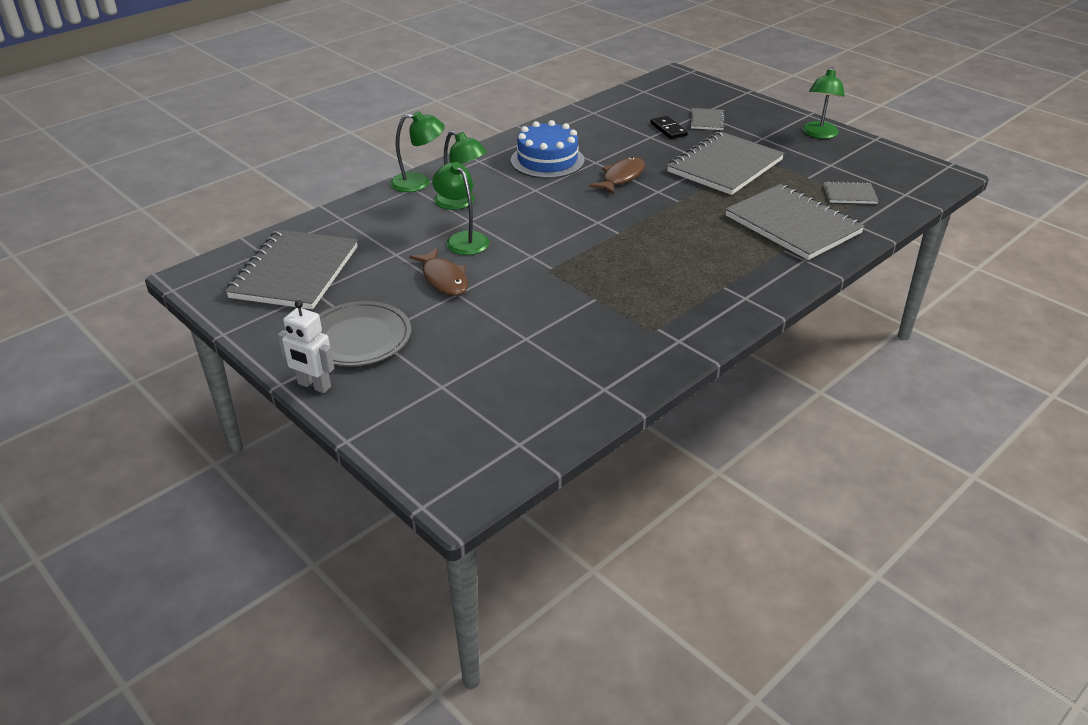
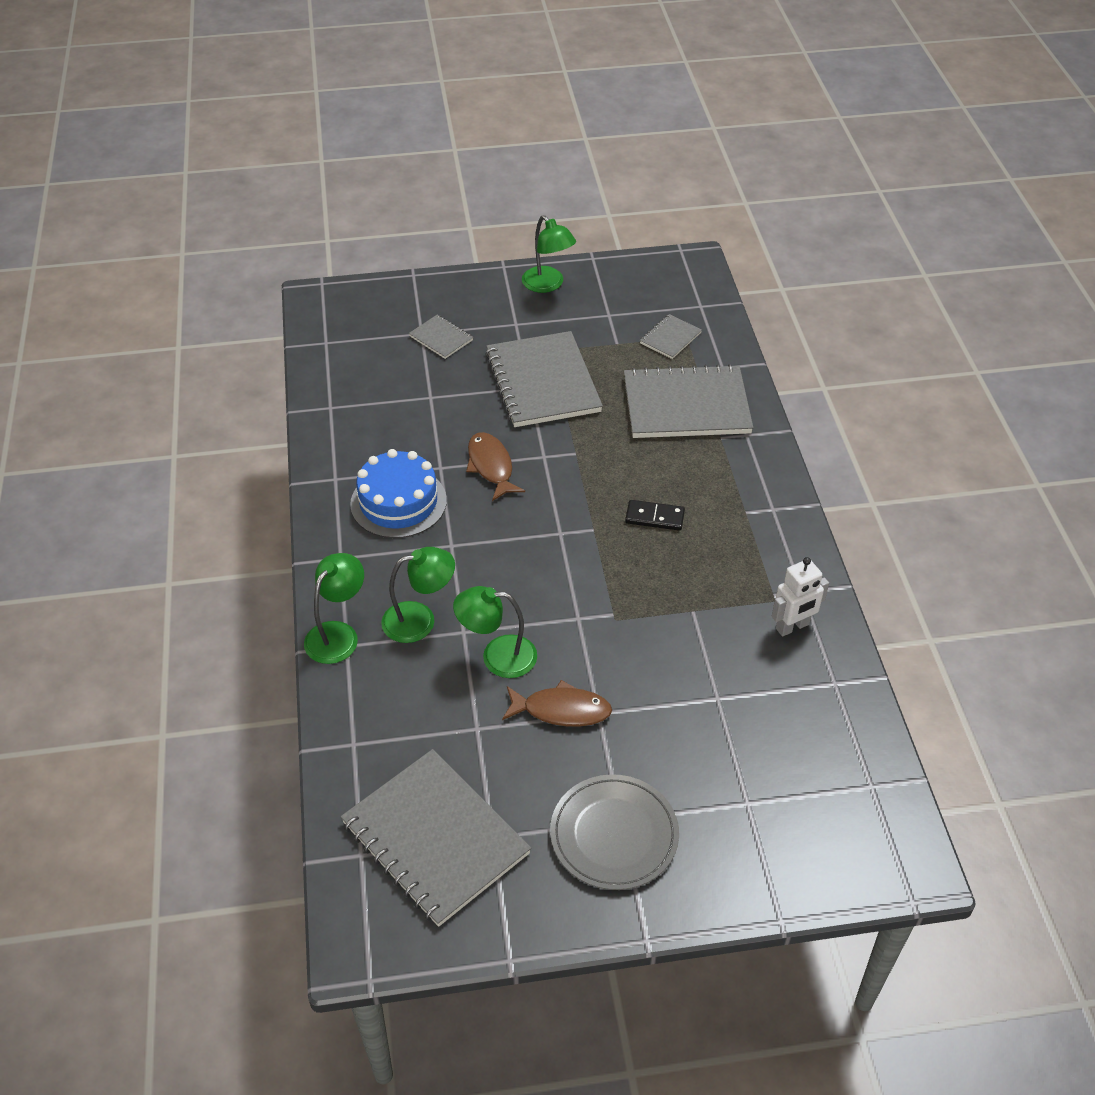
camera: 55 degrees left, 10 degrees up
white robot [278,300,334,393] -> white robot moved to [772,557,829,637]
black domino [650,116,688,139] -> black domino moved to [625,500,685,531]

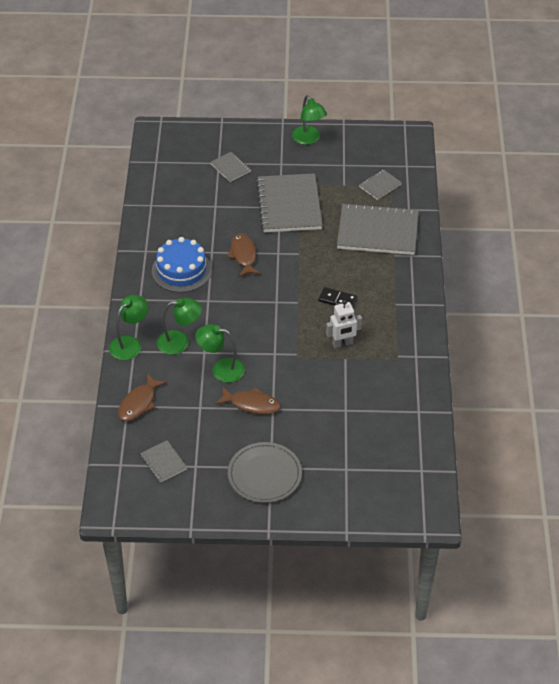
camera: 10 degrees right, 0 degrees up
grey notebook [341,749,531,927] -> grey notebook [140,440,187,483], size x0.46
white robot [772,557,829,637] -> white robot moved to [326,300,362,348]
none -> brown fish [118,373,167,421]

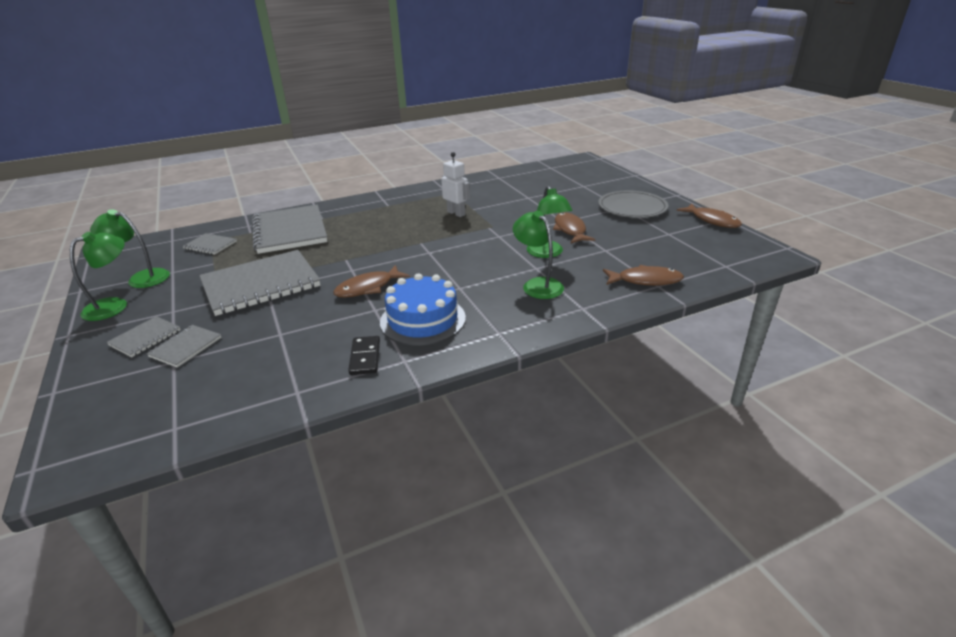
camera: 115 degrees left, 15 degrees down
green lamp [109,295,148,360] -> green lamp moved to [90,209,170,288]
grey notebook [140,440,187,483] -> grey notebook moved to [107,316,181,357]
black domino [318,287,357,307] -> black domino moved to [348,336,380,375]
none -> brown fish [677,203,742,228]

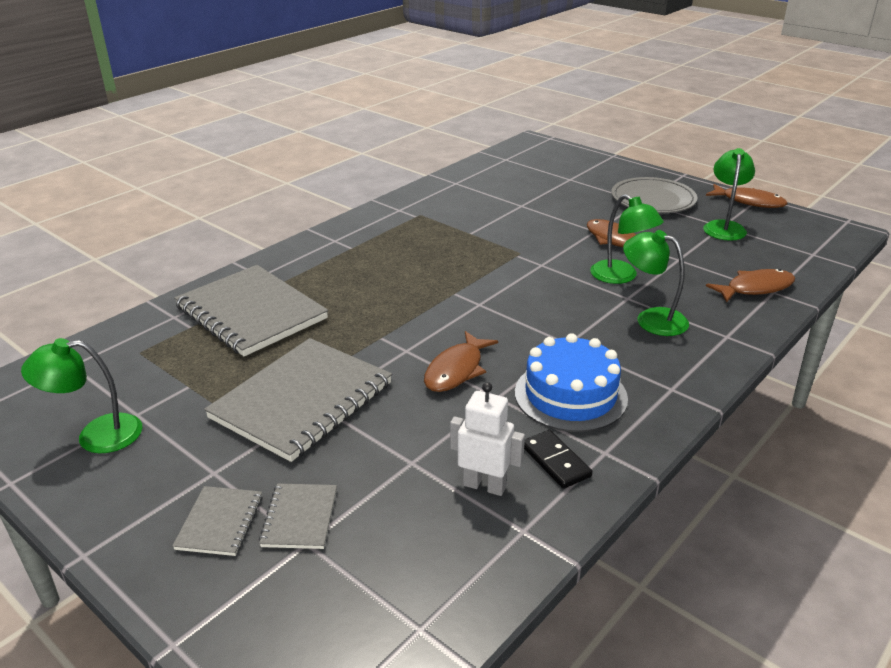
camera: 25 degrees left, 0 degrees up
green lamp [70,232,127,321] -> green lamp moved to [703,148,755,241]
grey notebook [183,233,237,255] -> none
white robot [441,152,470,217] -> white robot moved to [450,382,525,496]

